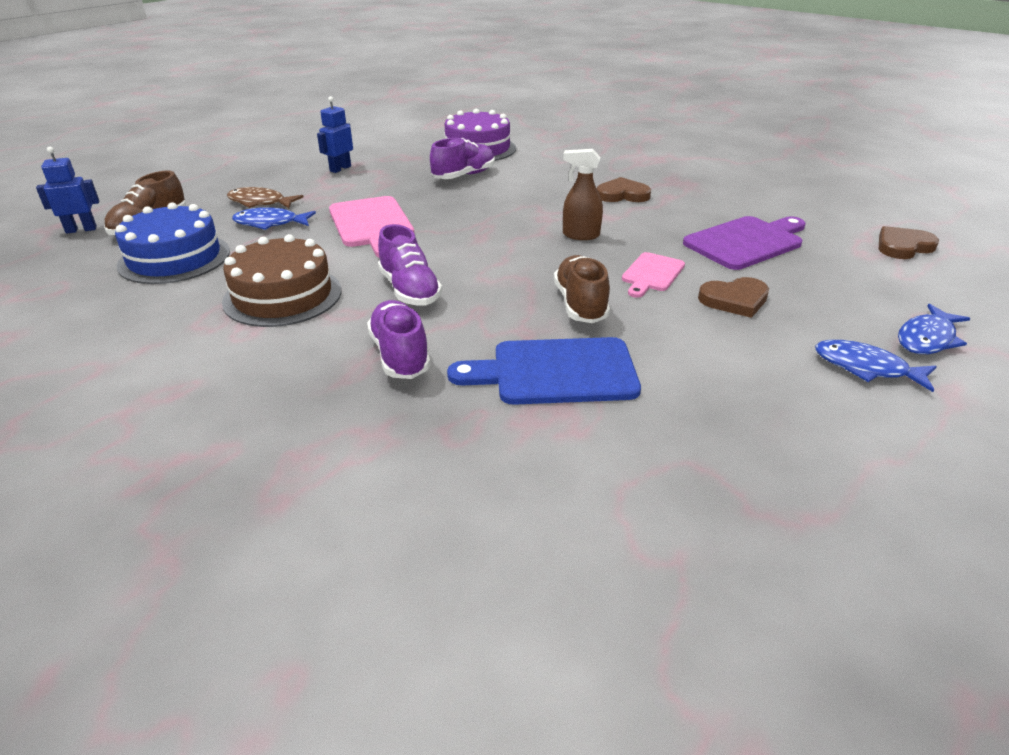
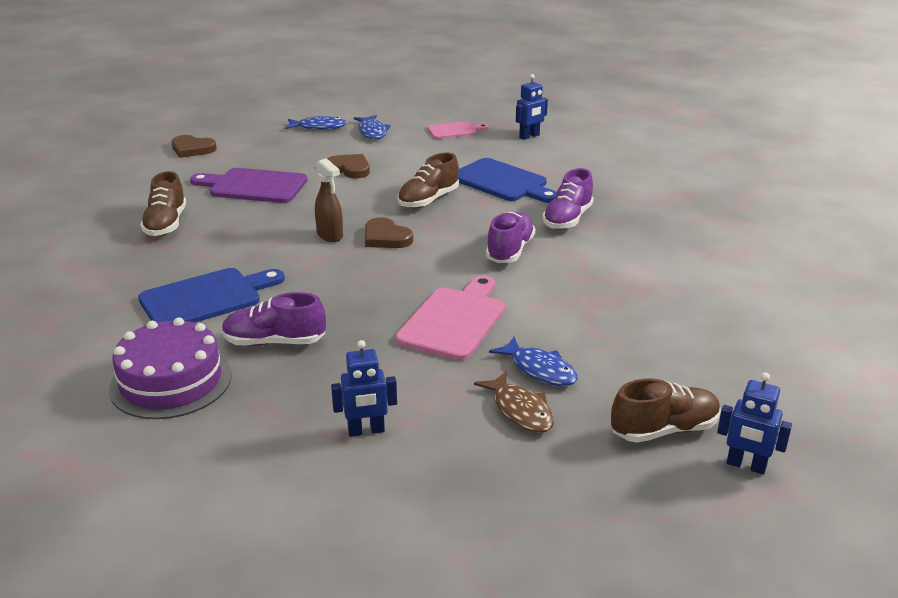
camera: 135 degrees left, 5 degrees down
blue cake [115,202,230,284] -> none
brown cake [222,234,341,327] -> none
brown heart [597,177,651,202] -> brown heart moved to [365,217,413,248]
pink cutting board [622,252,685,298] -> pink cutting board moved to [427,122,488,139]
none -> blue cutting board [138,268,285,323]
none -> brown shoe [140,171,186,236]
none -> blue robot [516,74,548,140]

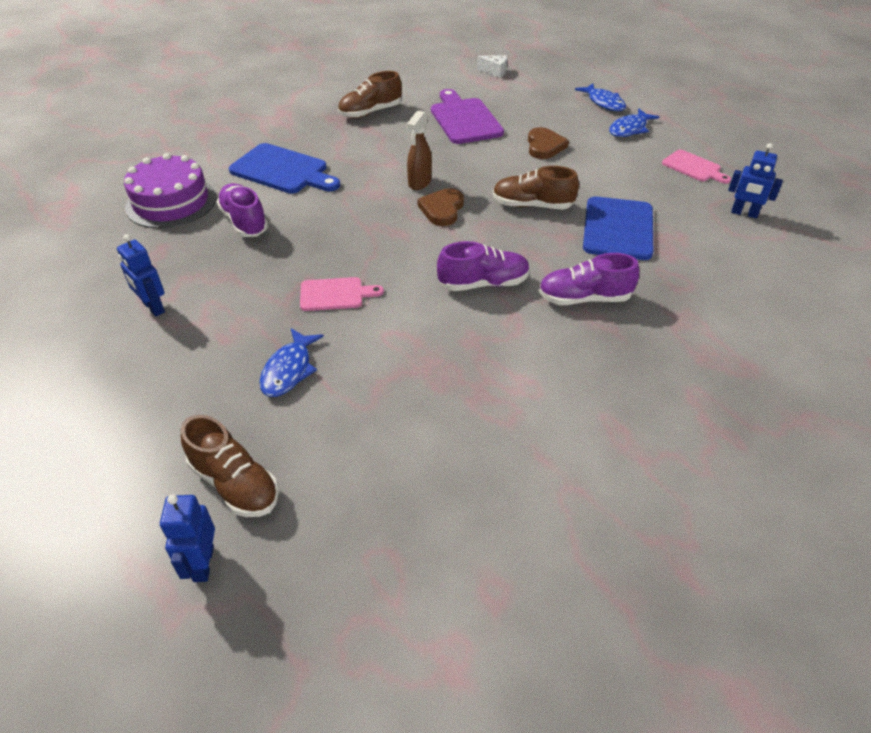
camera: 60 degrees right, 15 degrees up
brown heart [171,135,217,158] -> white cheese [477,55,507,78]
pink cutting board [396,276,505,361] -> pink cutting board [300,277,384,311], size x0.59
brown fish [474,371,554,433] -> none

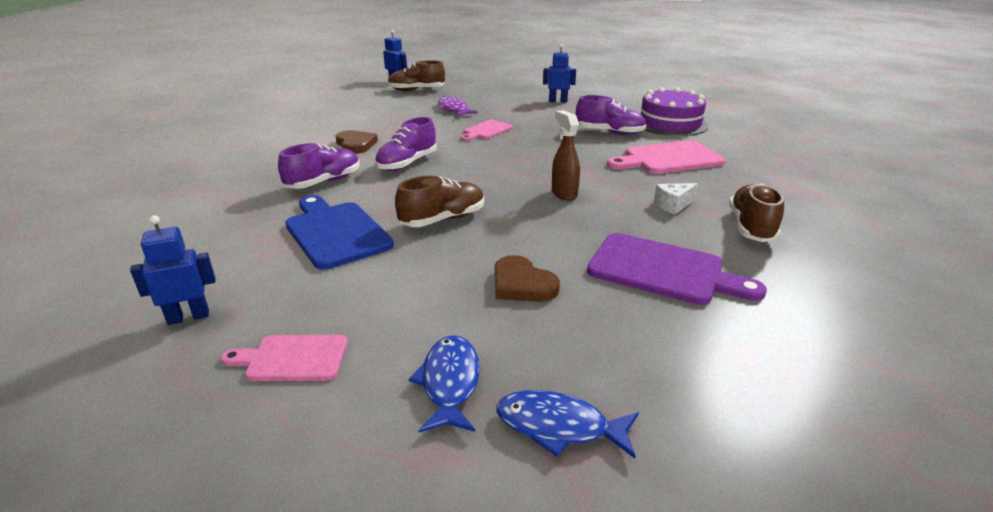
camera: 135 degrees right, 15 degrees down
blue cutting board [229,143,340,193] -> pink cutting board [607,140,725,174]
blue fish [259,328,324,397] -> purple fish [438,96,478,116]
brown heart [417,188,464,226] -> brown heart moved to [335,130,378,154]
white cheese [477,55,507,78] -> white cheese moved to [654,183,698,215]

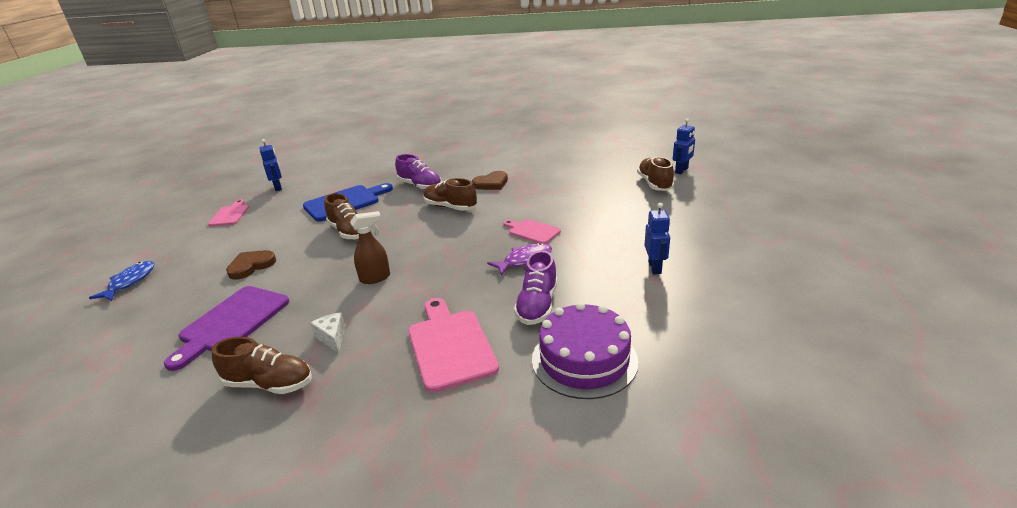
camera: 90 degrees right, 0 degrees up
purple shoe [375,117,437,171] -> brown shoe [424,178,477,211]
blue fish [409,335,480,432] -> none
purple fish [438,96,478,116] -> purple fish moved to [487,243,552,276]

